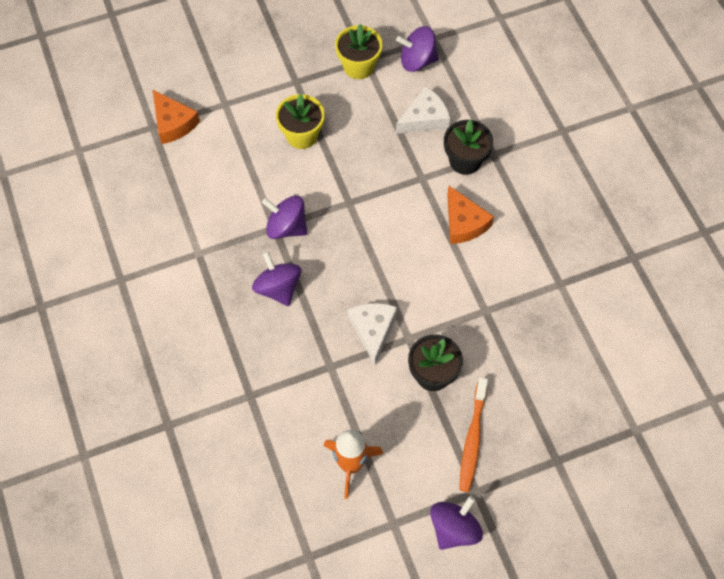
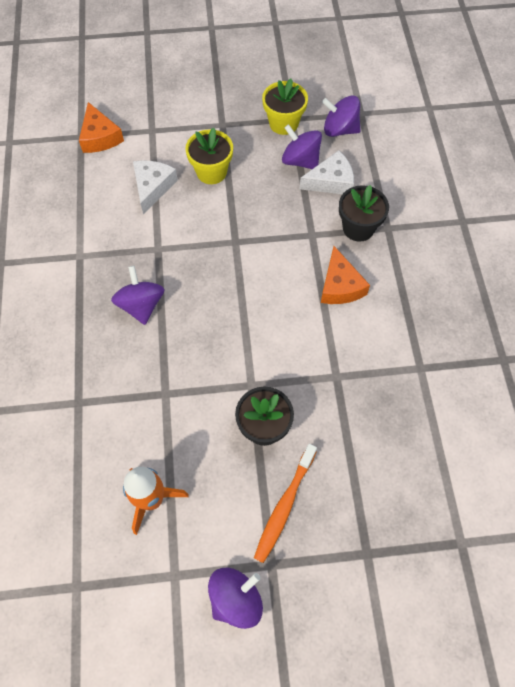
camera: 15 degrees right, 0 degrees up
purple spinning top [262,195,307,239] -> purple spinning top moved to [282,124,322,169]
white cheese [347,303,397,365] -> white cheese moved to [133,160,178,215]

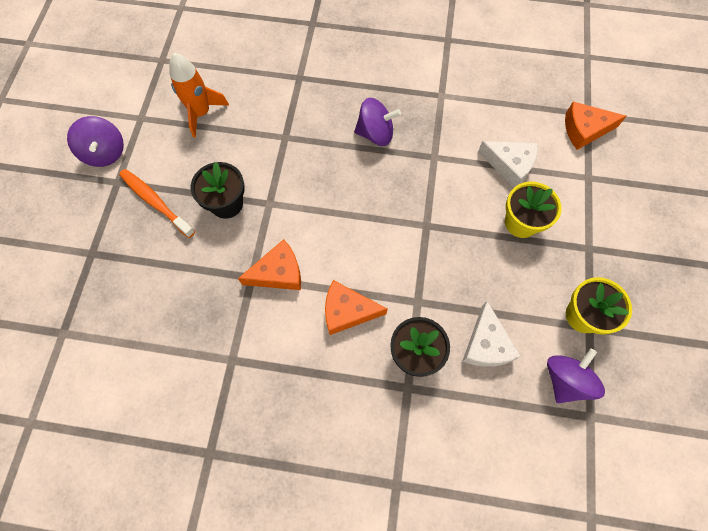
camera: 105 degrees right, 5 degrees up
purple spinning top [282,124,322,169] -> none
none -> orange cheese [238,239,301,290]

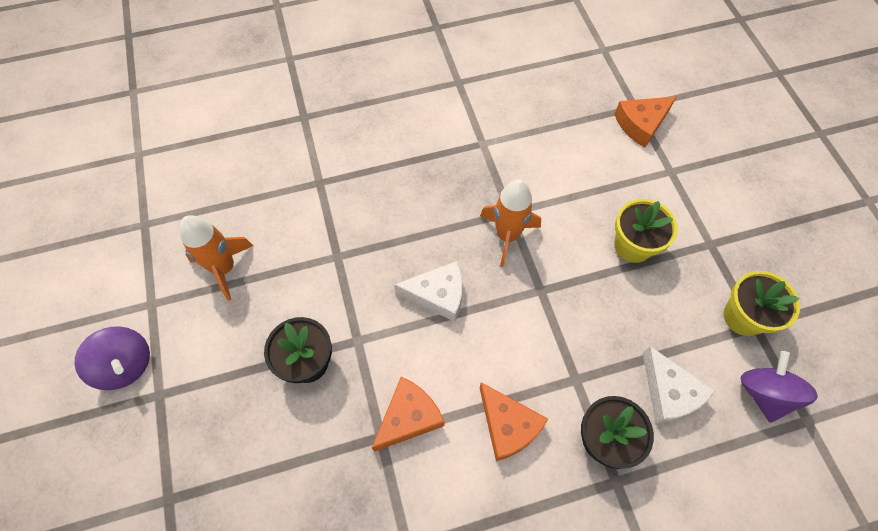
camera: 25 degrees left, 5 degrees down
orange toothbrush [119,169,195,238] -> none
orange cheese [325,280,388,335] -> orange cheese turned 105 degrees counterclockwise [480,382,548,461]
purple spinning top [354,98,401,146] -> none
white cheese [478,141,538,187] -> white cheese moved to [394,261,463,322]
none -> orange rocket [480,179,541,267]

